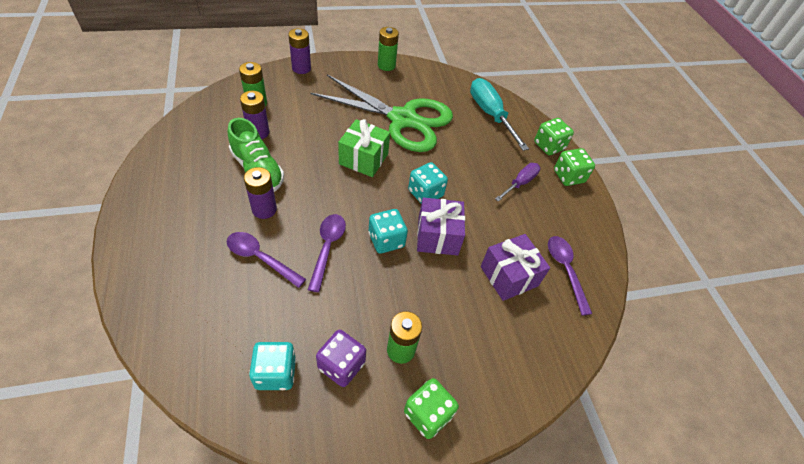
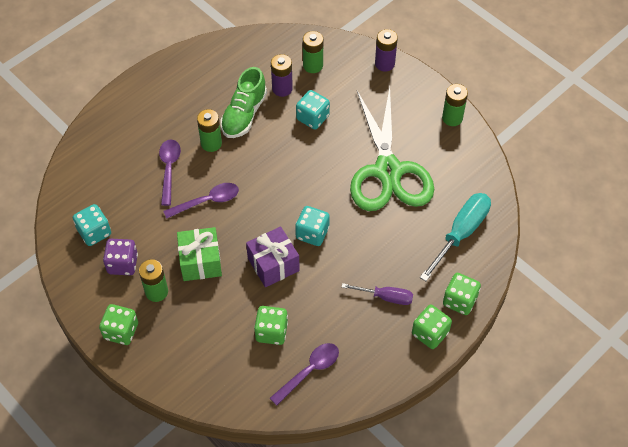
camera: 65 degrees right, 5 degrees up
purple battery [244,167,277,219] -> green battery [197,109,222,152]
green gift [338,119,390,177] -> green gift moved to [177,227,222,281]
turquoise dice [369,209,408,254] -> turquoise dice moved to [296,90,330,129]
purple gift [481,234,550,301] -> green dice [254,306,288,345]

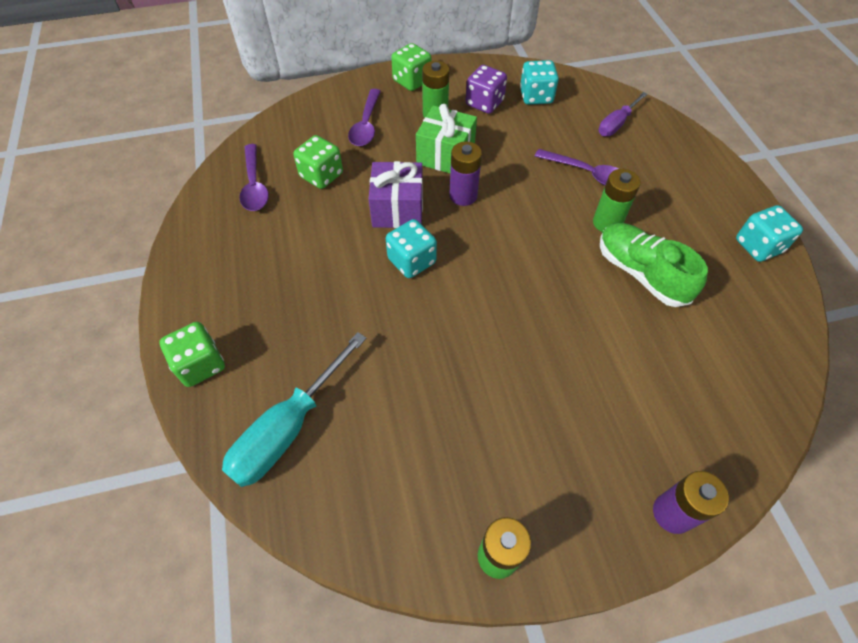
camera: 120 degrees right, 0 degrees up
purple spoon [163,183,239,219] -> purple spoon moved to [348,89,381,146]
purple battery [271,54,293,97] -> purple battery moved to [449,142,482,206]
turquoise dice [296,90,330,129] -> turquoise dice moved to [736,205,803,262]
green battery [303,31,323,73] -> none
purple screwdriver [342,283,413,305] -> purple screwdriver moved to [598,92,648,136]
green scissors [350,87,434,211] -> none
green dice [412,305,452,349] -> none
turquoise screwdriver [420,193,491,281] -> turquoise screwdriver turned 60 degrees clockwise [222,332,367,487]

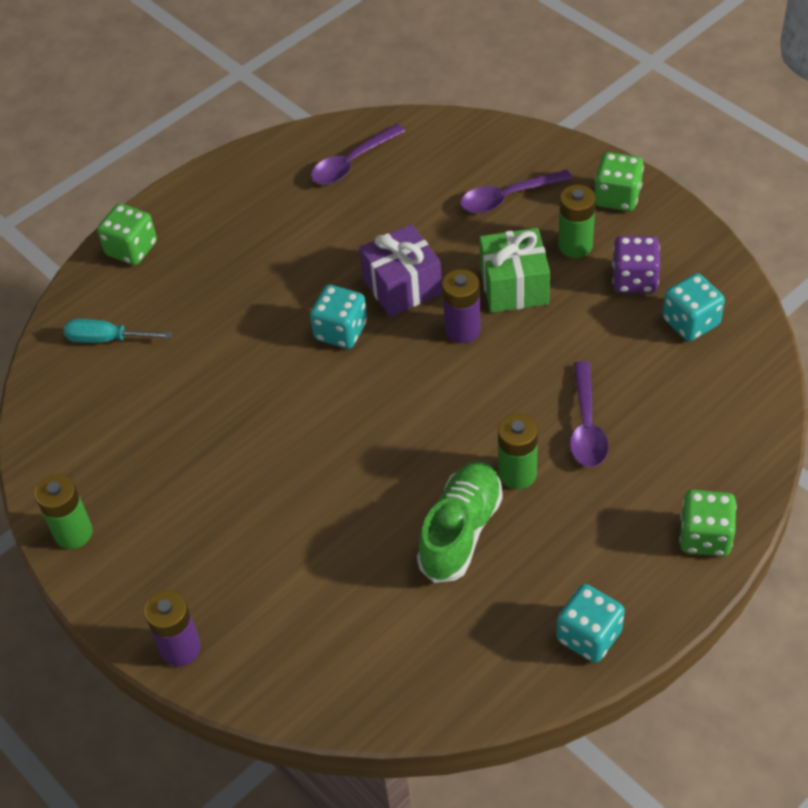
camera: 65 degrees right, 5 degrees down
turquoise screwdriver [222,332,367,487] -> turquoise screwdriver [64,319,173,343], size x0.60
green dice [293,135,343,189] -> green dice moved to [679,490,737,556]
purple screwdriver [598,92,648,136] -> none

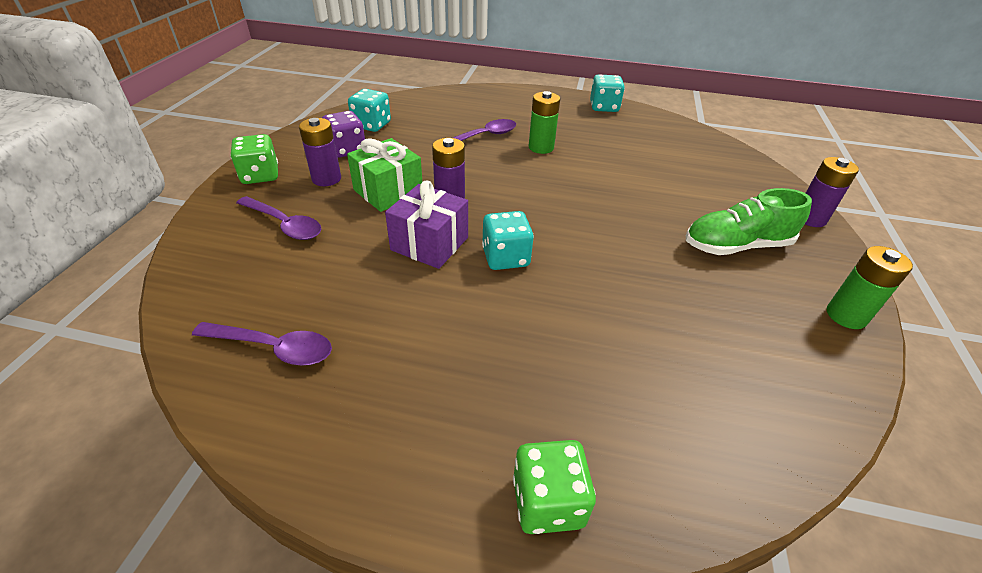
camera: 130 degrees left, 10 degrees down
turquoise screwdriver [64,319,173,343] -> none
green shoe [417,461,503,583] -> green shoe moved to [686,188,812,255]
green battery [558,185,596,258] -> purple battery [299,118,341,186]
green dice [679,490,737,556] -> none

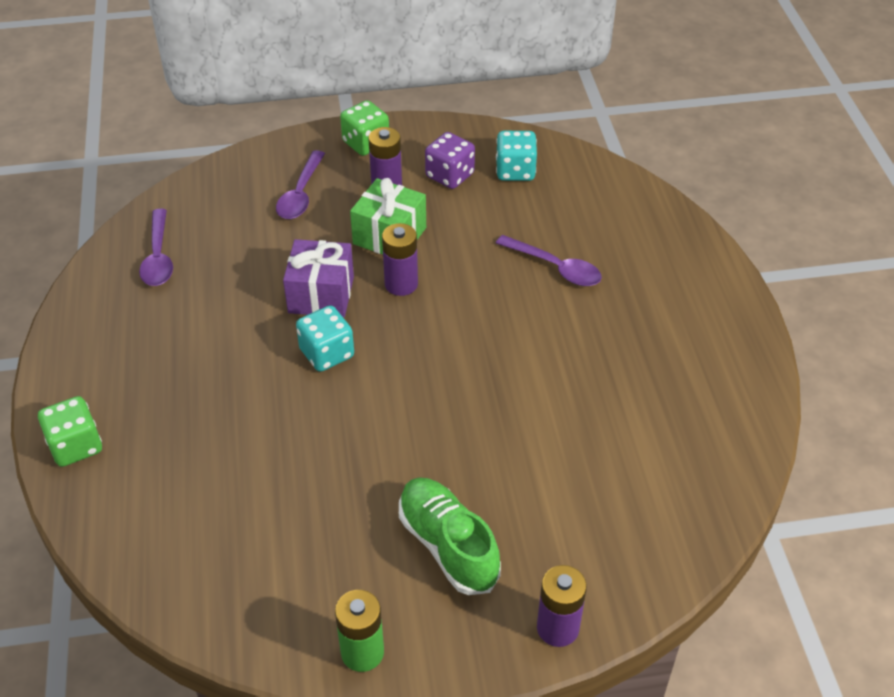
camera: 70 degrees right, 5 degrees up
green battery [529,91,560,154] -> none
turquoise dice [590,74,625,112] -> none

